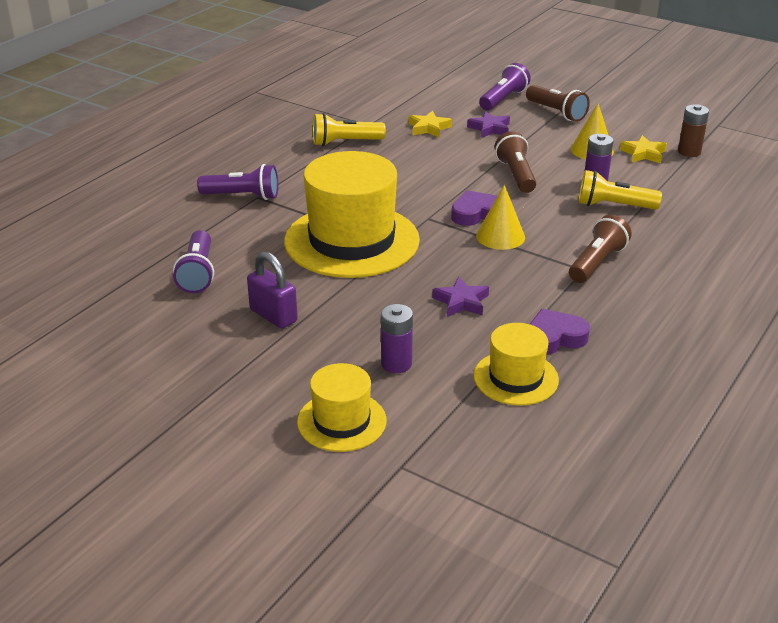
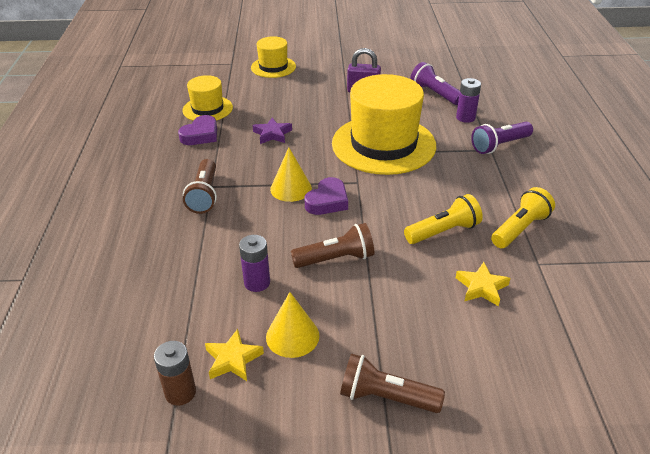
camera: 145 degrees right, 5 degrees up
purple battery [381,304,413,373] -> purple battery moved to [456,78,481,123]
purple star [467,111,510,138] -> none
purple flashlight [479,63,531,110] -> none
brown flashlight [494,131,536,193] -> brown flashlight turned 60 degrees counterclockwise [291,223,374,268]
yellow flashlight [578,170,662,210] -> yellow flashlight moved to [404,194,483,244]

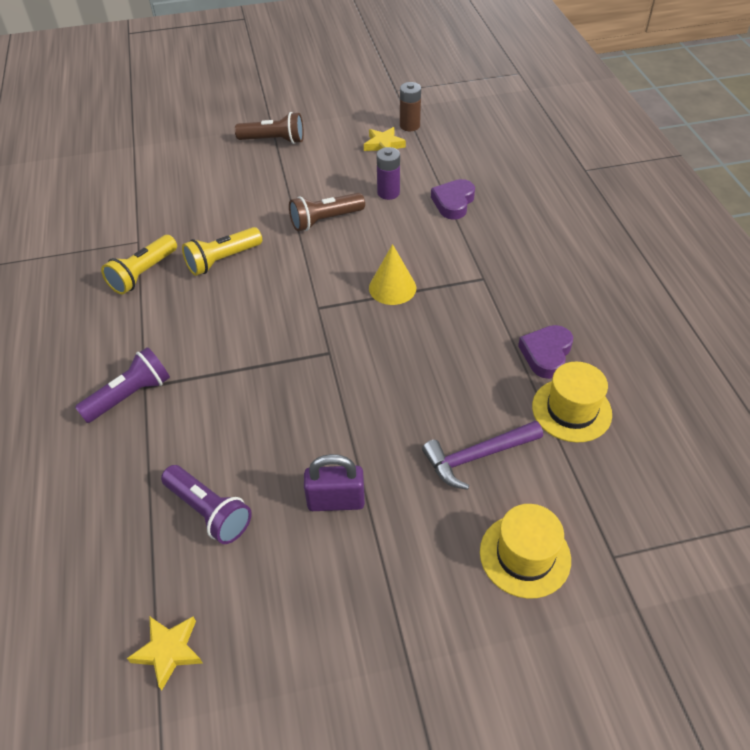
camera: 170 degrees right, 10 degrees up
brown flashlight [183,159,217,214] -> none
purple star [253,118,292,144] -> none
yellow cone [266,292,319,358] -> none
purple heart [305,177,348,215] -> purple heart moved to [431,179,475,220]
yellow hat [332,74,436,175] -> none
purple battery [456,78,481,123] -> none
yellow star [456,262,510,306] -> yellow star moved to [127,616,203,690]
none -> purple hammer [422,421,543,490]

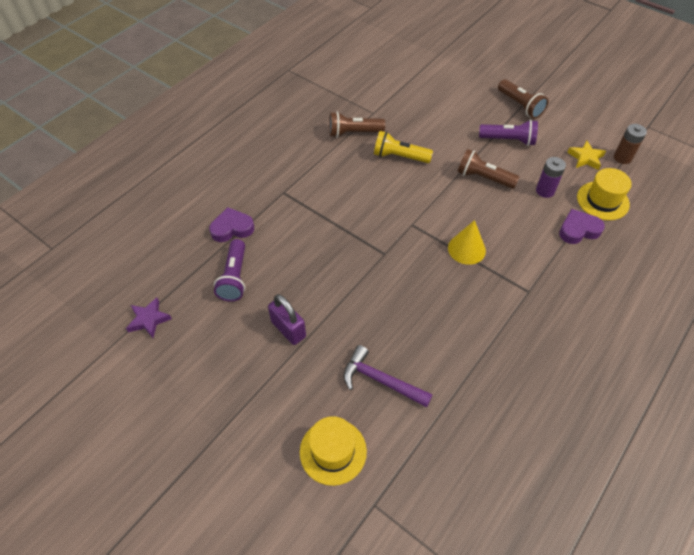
camera: 50 degrees right, 5 degrees up
purple flashlight [75,347,170,423] -> purple flashlight moved to [479,120,538,146]
yellow flashlight [101,235,177,294] -> brown flashlight [329,112,385,138]
yellow star [127,616,203,690] -> purple star [126,297,172,338]
purple heart [518,325,573,379] -> purple heart moved to [209,207,254,242]
yellow hat [532,362,612,443] -> yellow hat moved to [577,168,632,220]

